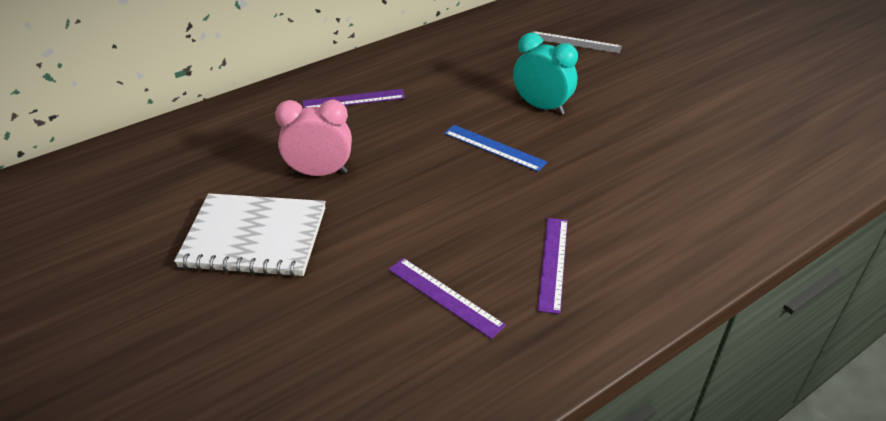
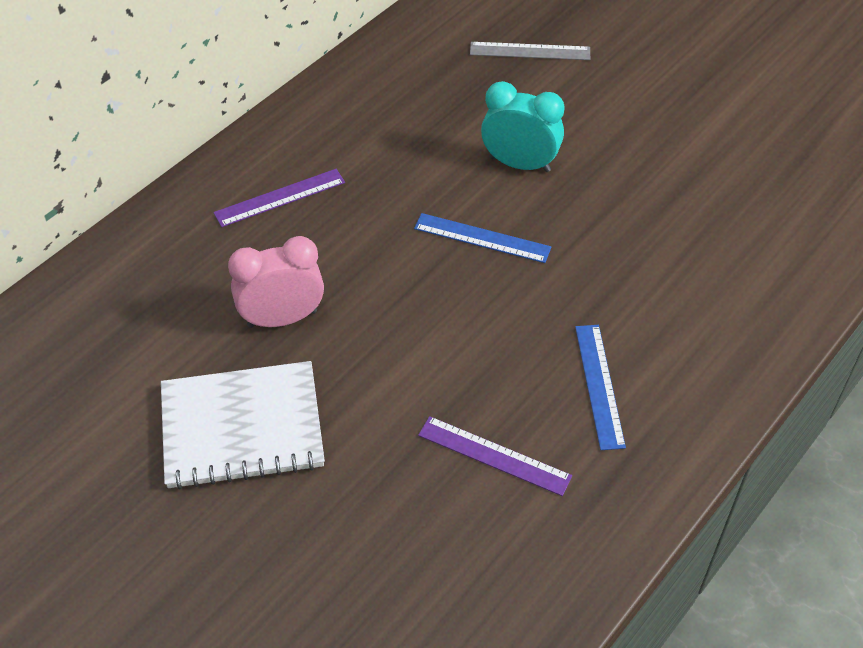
camera: 15 degrees left, 10 degrees up
purple ruler [537,218,568,314] -> blue ruler [575,325,626,450]

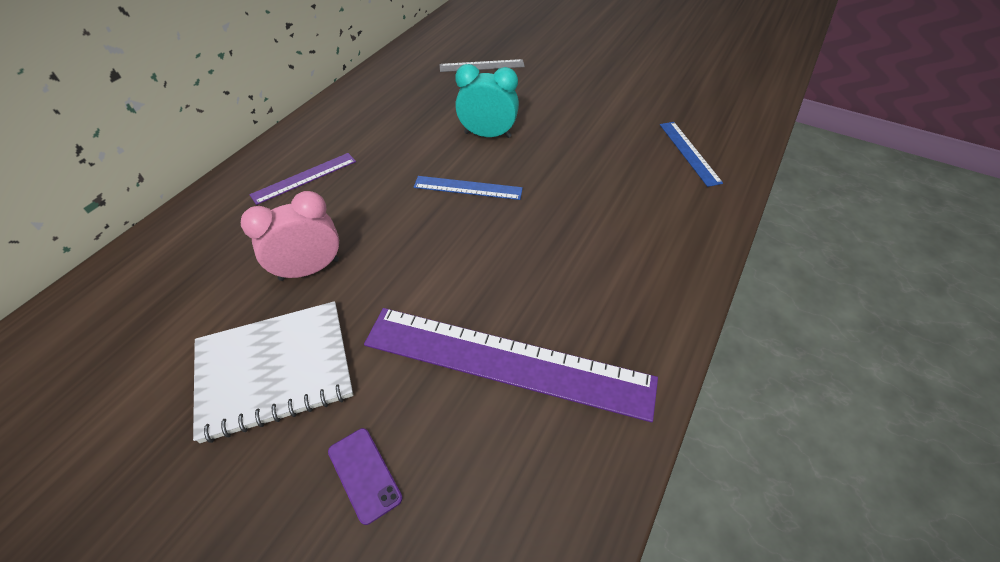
camera: 10 degrees left, 0 degrees up
purple ruler [418,416,572,496] -> purple ruler [364,308,658,422], size x2.06
blue ruler [575,325,626,450] -> blue ruler moved to [660,122,723,187]
none -> purple phone [328,428,403,525]

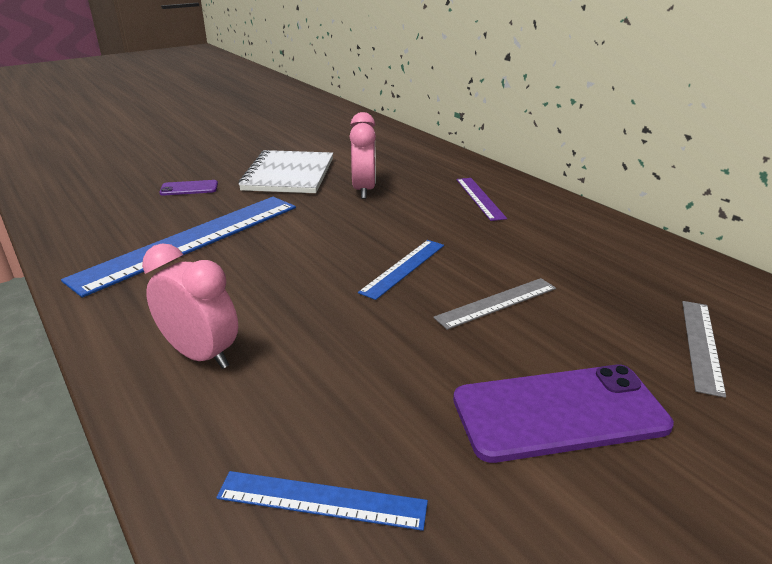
camera: 115 degrees right, 20 degrees down
purple ruler [364,308,658,422] -> blue ruler [61,197,296,298]
turquoise clock [455,64,519,138] -> grey ruler [433,278,556,330]
none -> pink clock [142,243,238,369]
none -> purple phone [453,364,674,463]

